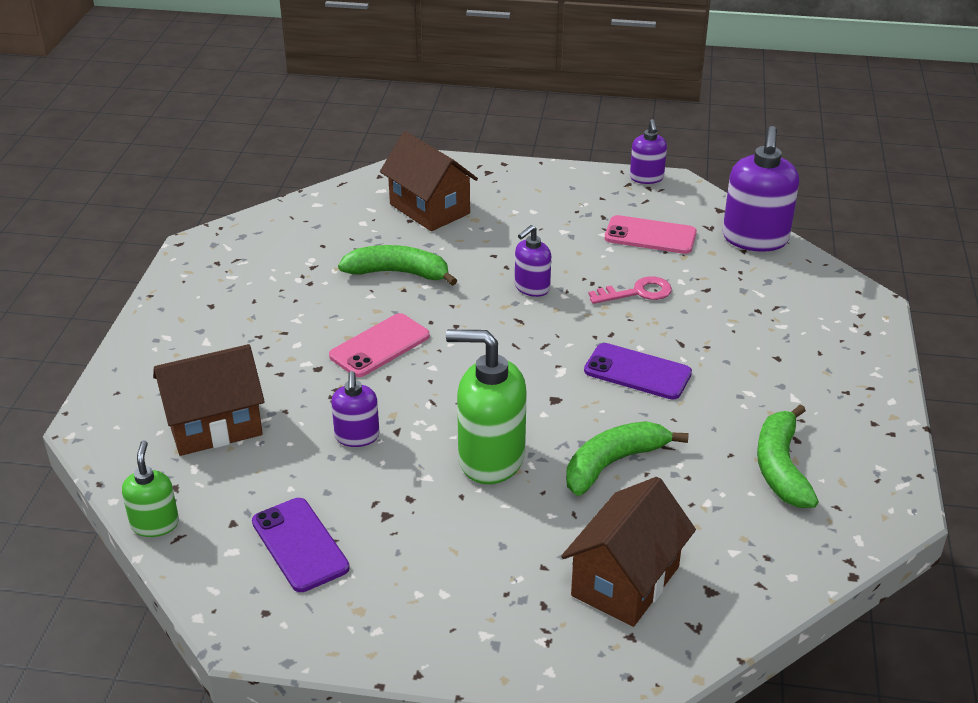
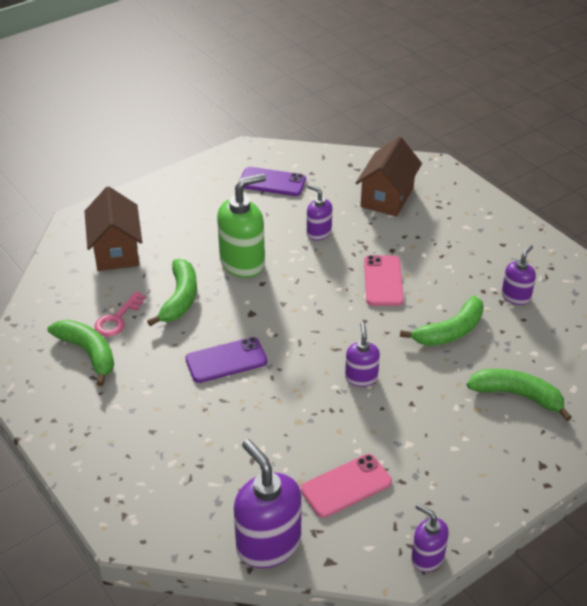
camera: 135 degrees right, 5 degrees up
green soap dispenser [122,440,179,537] -> none
brown house [380,131,478,231] -> green banana [467,369,572,421]
pink key [588,276,672,304] -> pink key moved to [94,291,146,337]
none -> purple soap dispenser [501,245,536,305]

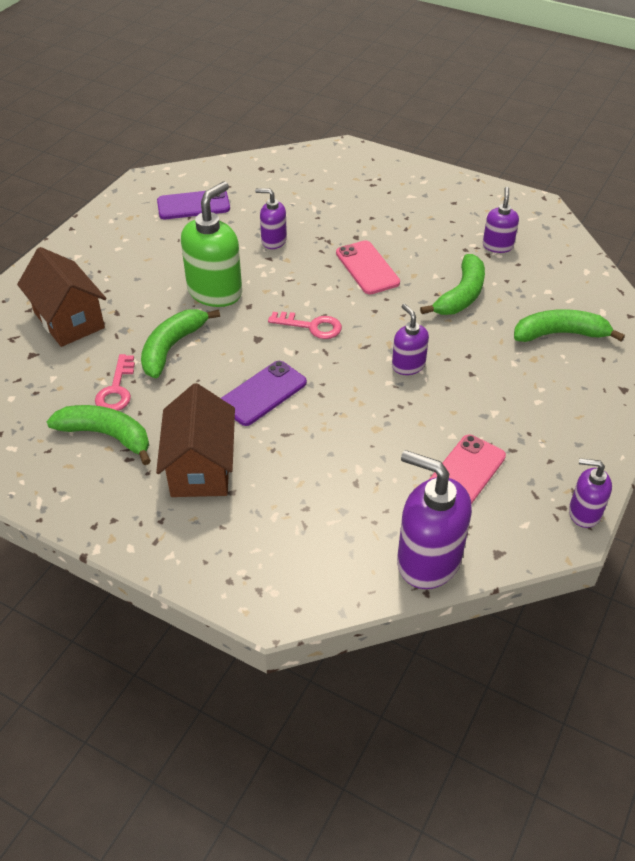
camera: 25 degrees left, 5 degrees up
green banana [147,259,197,326] -> green banana turned 135 degrees counterclockwise [141,309,220,378]
brown house [356,137,422,217] -> brown house moved to [156,383,235,497]
none -> pink key [268,312,342,339]

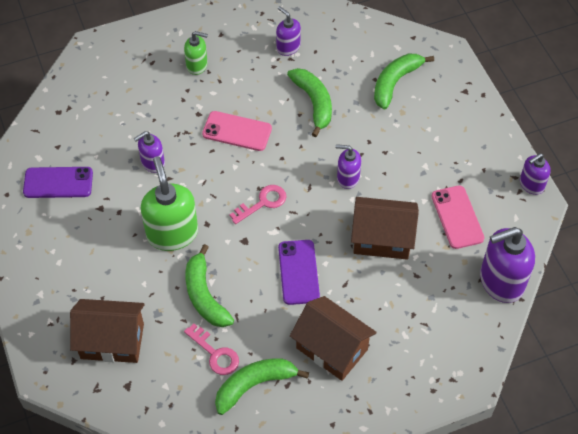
camera: 50 degrees left, 10 degrees up
purple phone [157,191,230,219] -> purple phone turned 60 degrees clockwise [23,167,93,198]
none -> green soap dispenser [184,31,208,75]
none -> brown house [351,197,419,260]

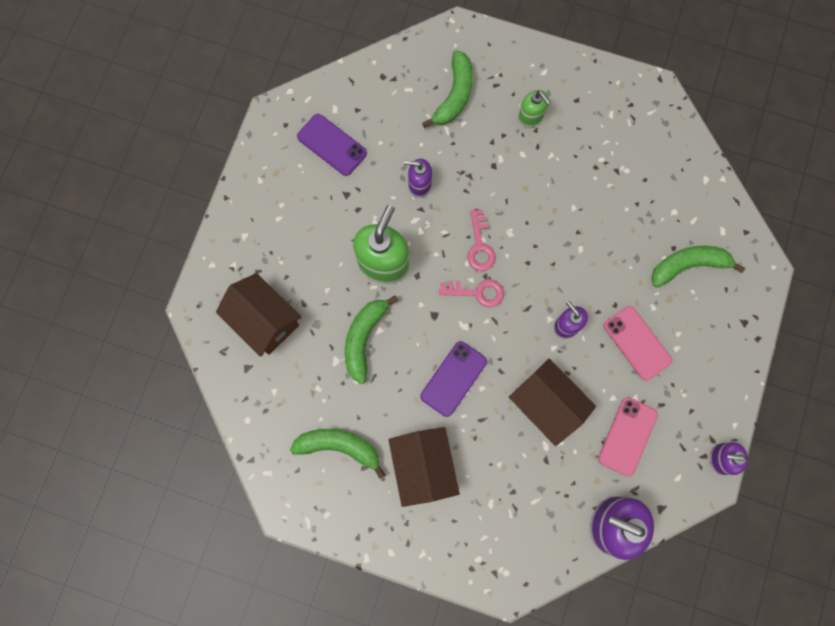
camera: 40 degrees right, 20 degrees up
pink key [184,324,239,375] -> pink key moved to [467,209,496,271]
pink phone [202,111,272,151] -> pink phone moved to [604,306,672,381]
purple soap dispenser [276,6,301,56] -> none
green banana [287,68,332,137] -> green banana moved to [422,50,473,128]

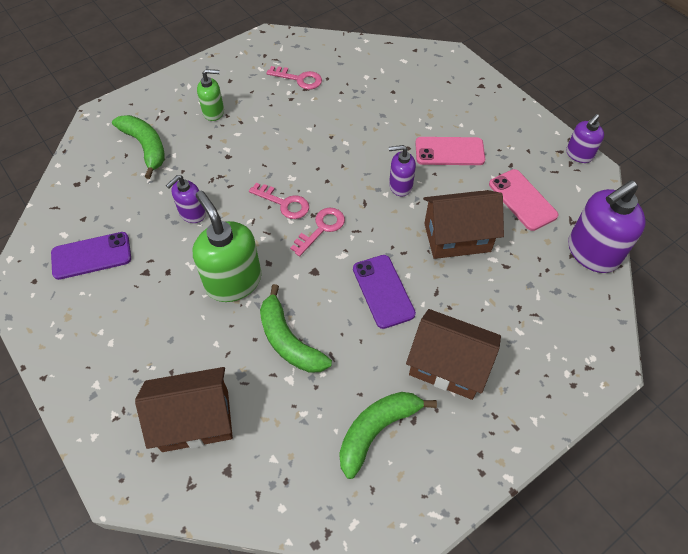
camera: 55 degrees left, 20 degrees down
green banana [652,246,745,287] -> none
none -> pink key [266,66,322,90]

